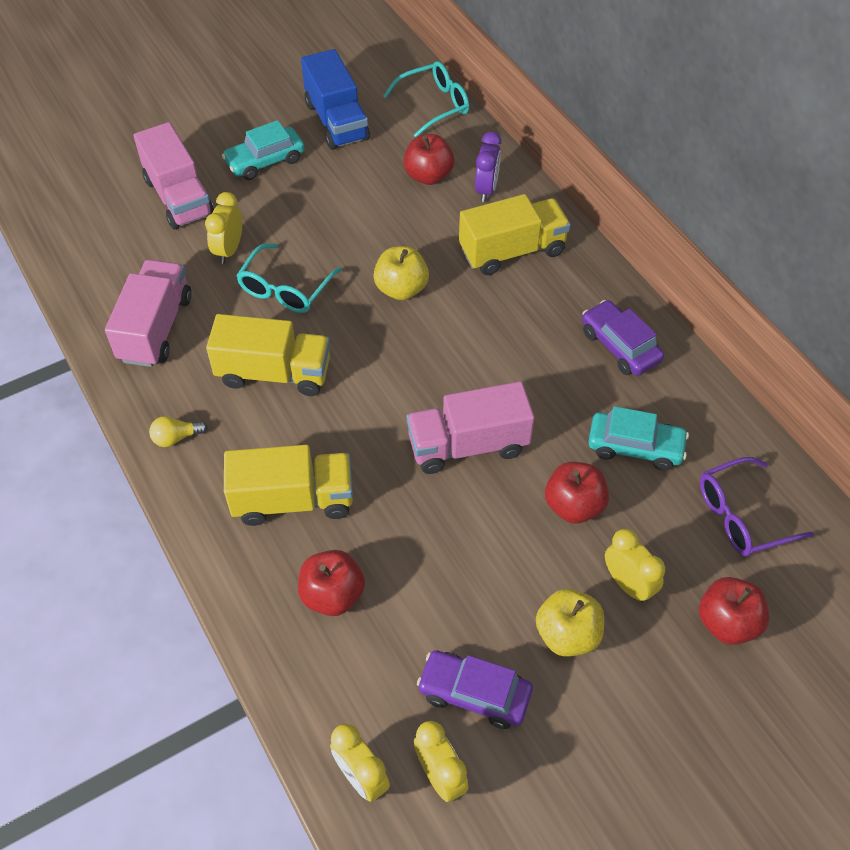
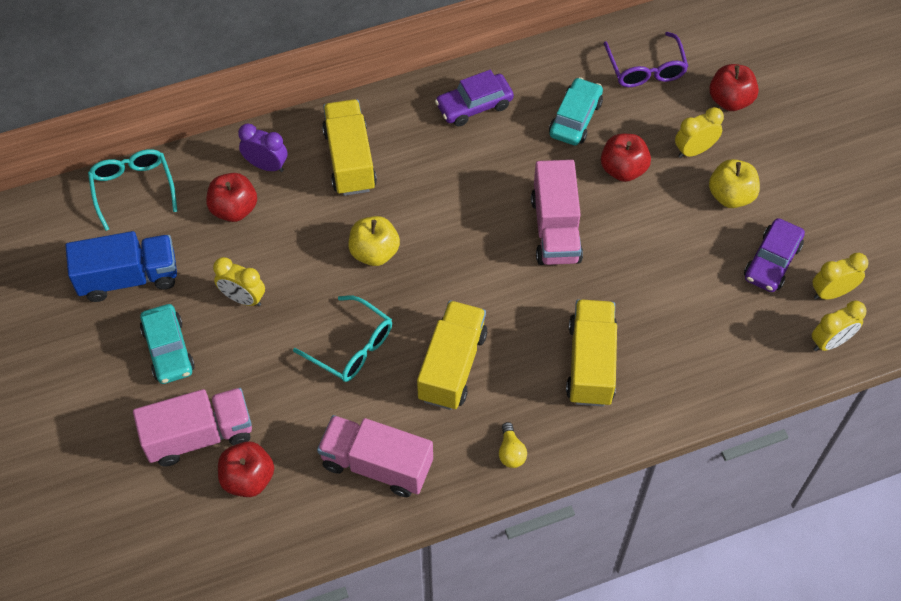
camera: 80 degrees left, 5 degrees up
yellow clock [205,192,242,264] -> yellow clock moved to [213,257,265,306]
red apple [298,550,365,616] -> red apple moved to [218,441,274,497]

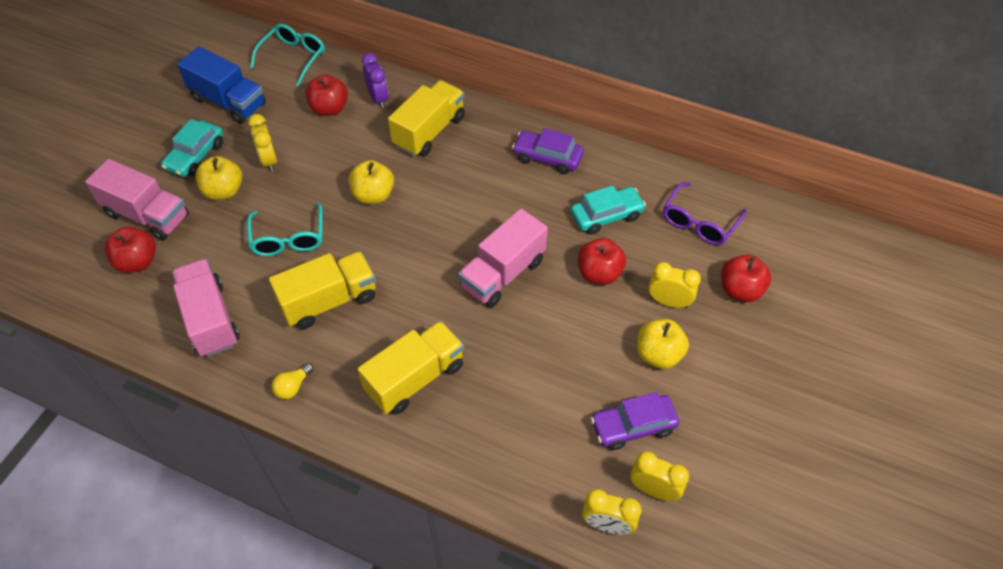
camera: 45 degrees right, 5 degrees down
none -> yellow apple [195,156,242,200]

